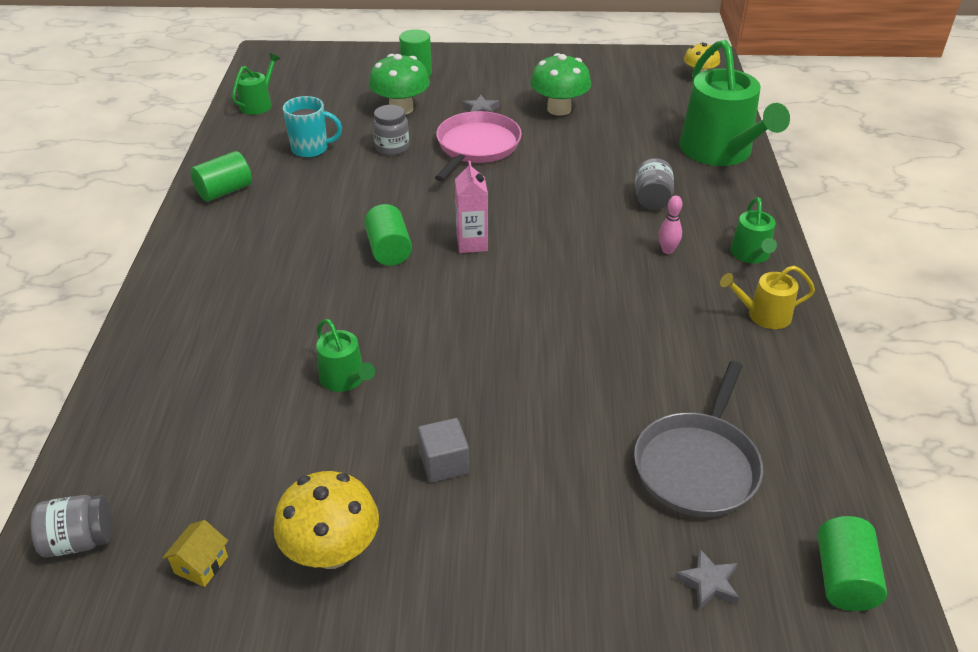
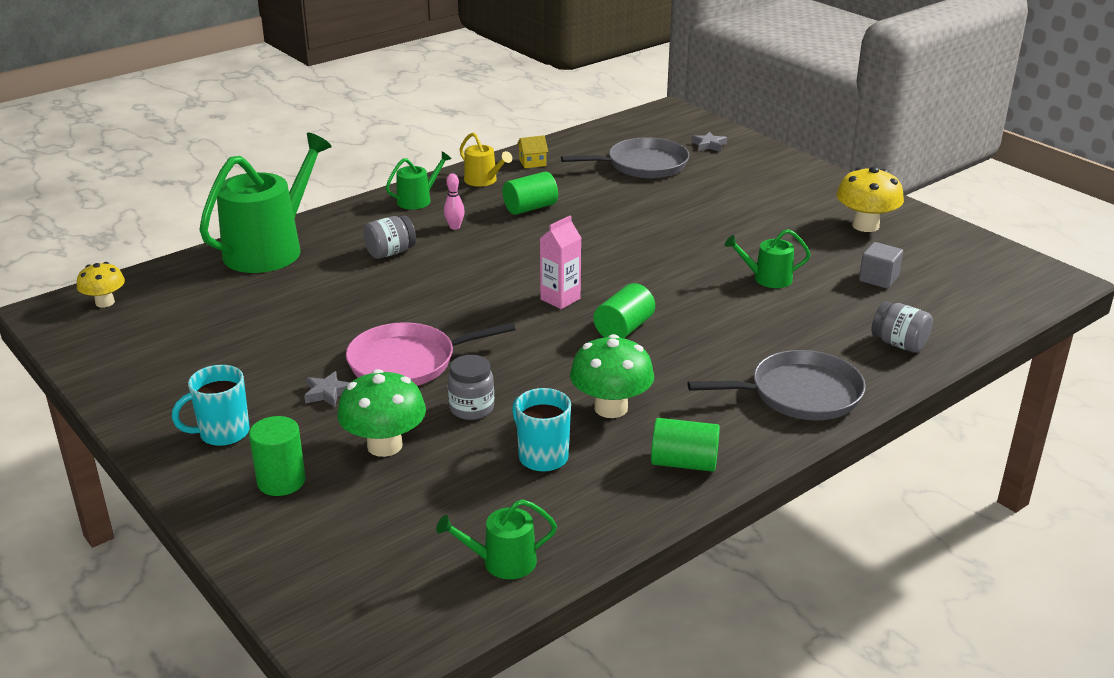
camera: 130 degrees left, 10 degrees down
grey jar [31,495,113,557] -> grey jar moved to [872,301,933,353]
yellow house [162,520,228,587] -> yellow house moved to [517,135,548,168]
green watering can [316,319,375,392] -> green watering can turned 105 degrees counterclockwise [725,229,811,288]
grey cube [418,418,469,483] -> grey cube moved to [859,242,903,289]
green mushroom [530,53,591,116] -> green mushroom moved to [570,334,654,418]
green cylinder [818,516,887,611] -> green cylinder moved to [503,171,558,215]
none -> turquoise mug [172,365,250,447]
none -> grey pan [687,350,866,420]

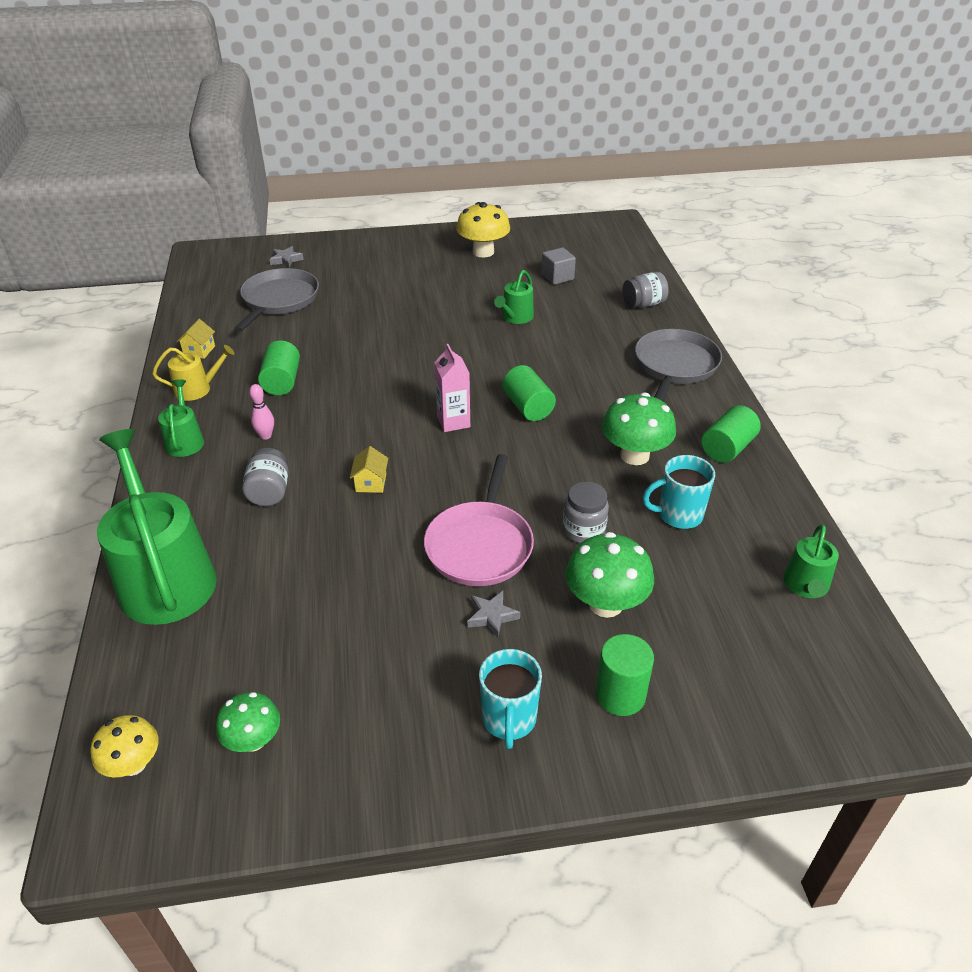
camera: 60 degrees left, 10 degrees up
none -> green mushroom [216,692,280,752]
none -> yellow house [350,446,388,493]

